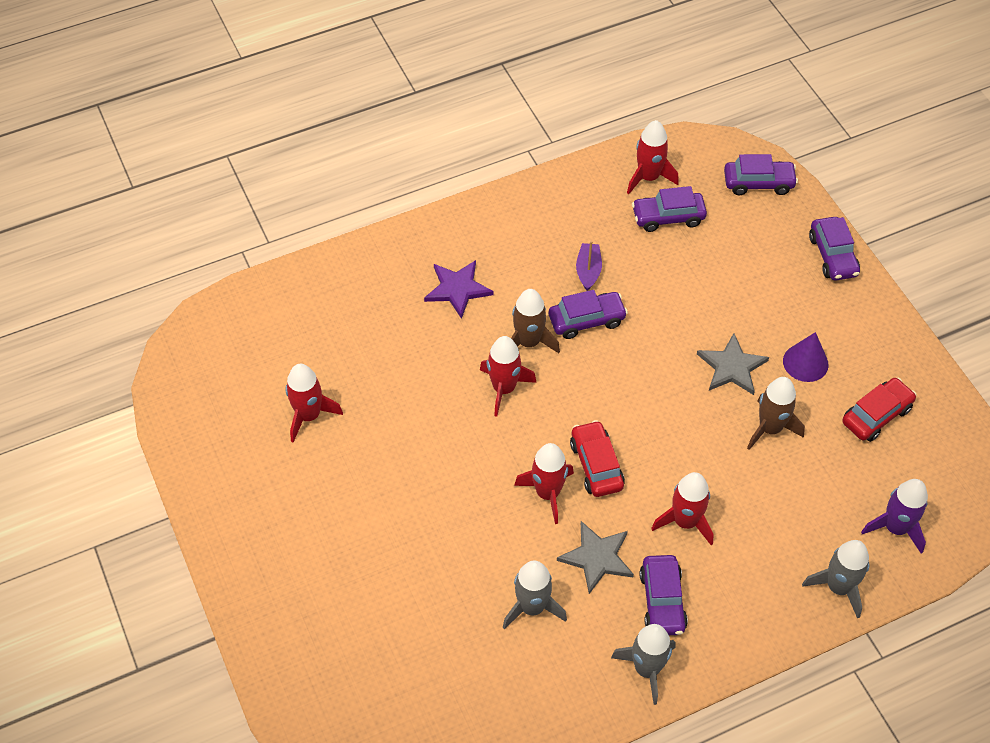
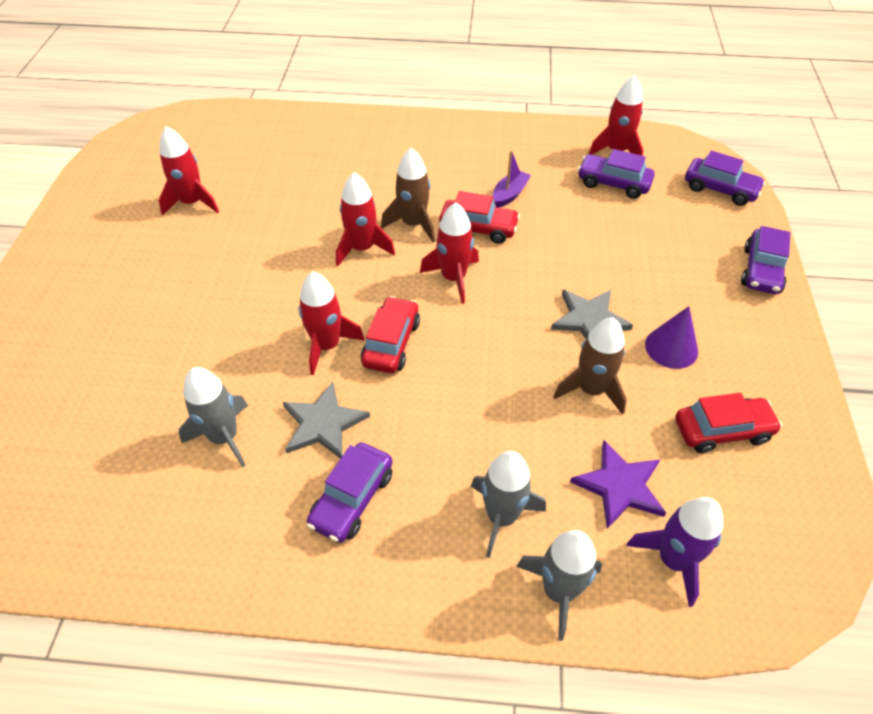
camera: 30 degrees right, 5 degrees down
purple star [424,260,494,319] -> purple star moved to [570,440,666,529]
purple car [549,290,628,339] -> red car [439,191,520,244]
grey rocket [611,624,675,705] -> grey rocket moved to [471,451,546,558]
red rocket [651,472,713,545] -> red rocket moved to [420,202,479,304]

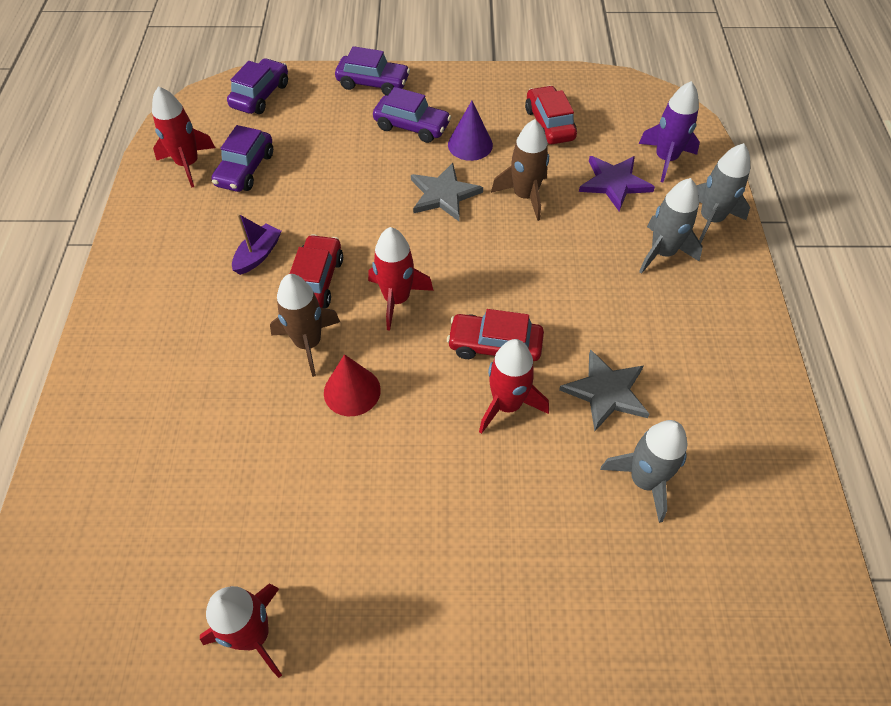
camera: 95 degrees left, 5 degrees up
purple car [306,442,393,543] -> purple car moved to [373,87,451,143]
red rocket [336,172,395,266] -> red cone [324,354,381,416]
purple boat [493,150,531,208] -> purple boat turned 90 degrees clockwise [232,214,281,275]

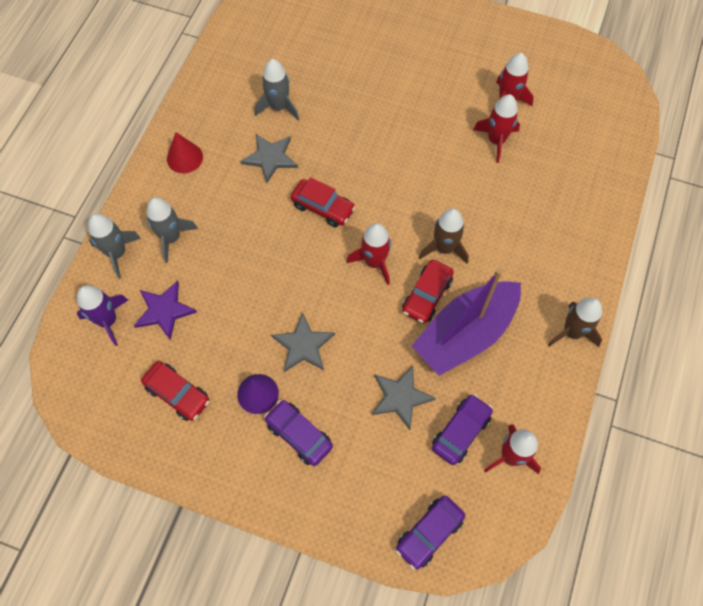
camera: 160 degrees left, 10 degrees up
purple boat [232,214,281,275] -> purple boat [412,268,521,376], size x2.47
red cone [324,354,381,416] -> red cone moved to [167,132,203,173]
purple car [335,46,410,95] -> none
red rocket [479,339,549,434] -> red rocket moved to [473,94,520,163]
brown rocket [491,119,549,221] -> brown rocket moved to [548,298,602,347]
red car [525,85,577,144] -> red car turned 60 degrees counterclockwise [141,361,210,421]
none -> grey star [372,366,436,430]

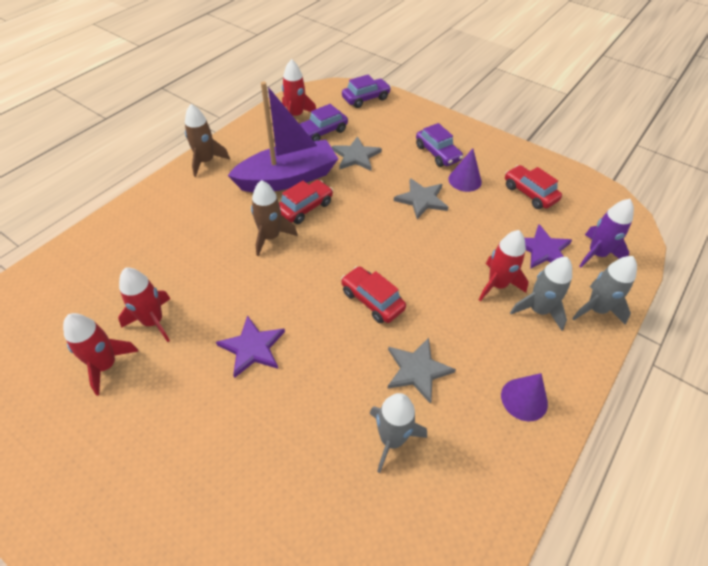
camera: 165 degrees left, 15 degrees down
red cone [167,132,203,173] -> purple cone [501,373,548,421]
red rocket [347,223,391,285] -> red rocket moved to [479,230,529,301]
none -> purple star [216,315,285,378]

